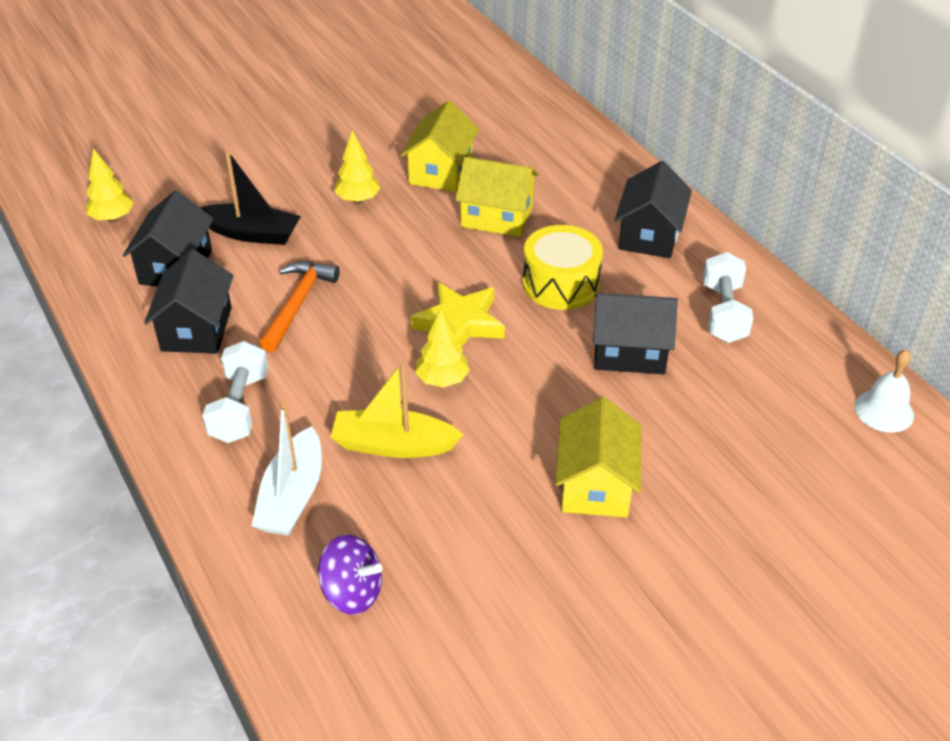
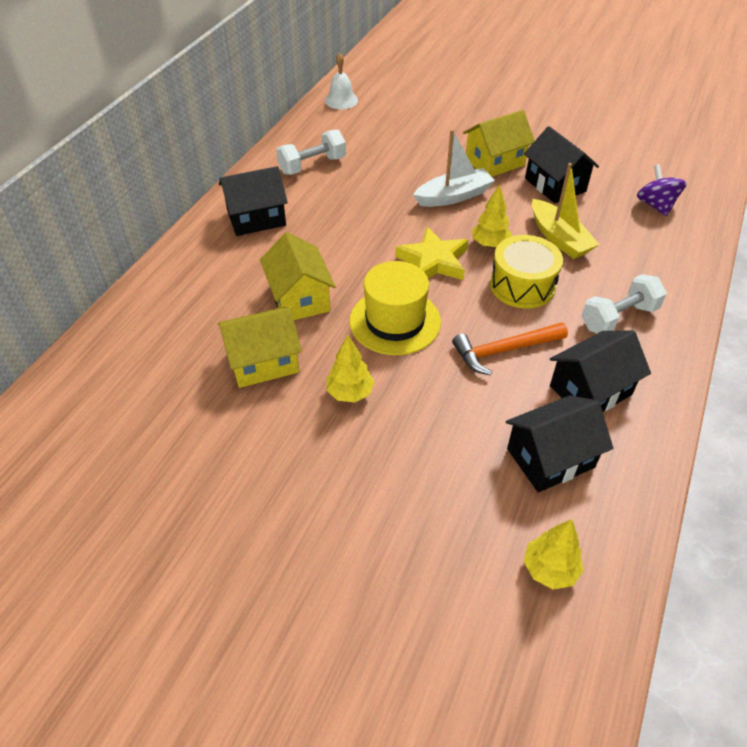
camera: 125 degrees left, 5 degrees up
black boat [200,150,301,245] -> none
white boat [252,401,322,536] -> white boat moved to [413,129,495,207]
yellow drum [523,225,603,310] -> yellow drum moved to [490,235,563,308]
black house [593,293,678,374] -> black house moved to [524,126,599,203]
none -> yellow hat [349,261,441,355]

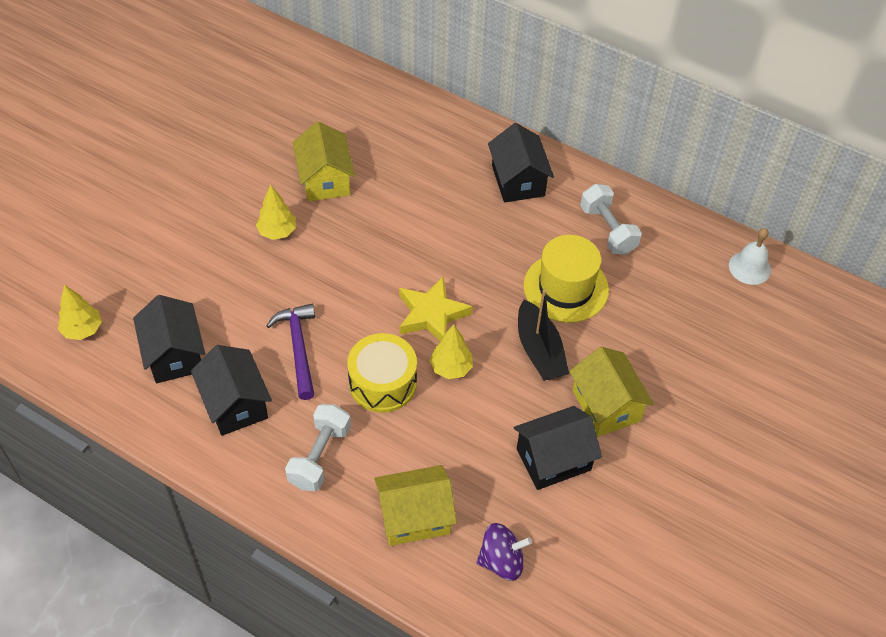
camera: 95 degrees right, 5 degrees up
yellow house [260,232,336,320] -> yellow house moved to [374,465,457,546]
yellow hat [349,261,441,355] -> yellow hat moved to [523,235,609,323]
white boat [413,129,495,207] -> black boat [518,290,569,381]
orange hammer [452,322,568,375] -> purple hammer [266,304,315,400]
yellow boat [532,163,600,259] -> none
white dumbbell [582,274,667,333] -> white dumbbell turned 45 degrees clockwise [285,404,351,491]

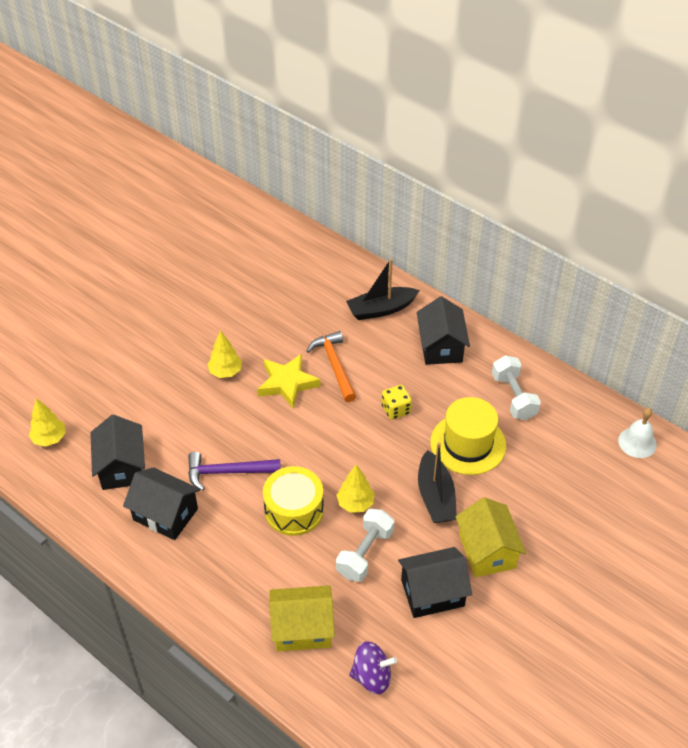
camera: 10 degrees right, 5 degrees down
black house [191,345,272,436] -> black house turned 45 degrees counterclockwise [123,467,200,540]
purple hammer [266,304,315,400] -> purple hammer turned 90 degrees counterclockwise [188,452,281,491]
white dumbbell [285,404,351,491] -> white dumbbell moved to [336,509,395,582]
yellow house [293,121,355,201] -> none
yellow star [399,276,473,342] -> yellow star moved to [257,354,321,409]
none -> orange hammer [307,331,356,402]
none -> black boat [346,258,420,320]
none -> yellow dice [382,385,412,420]

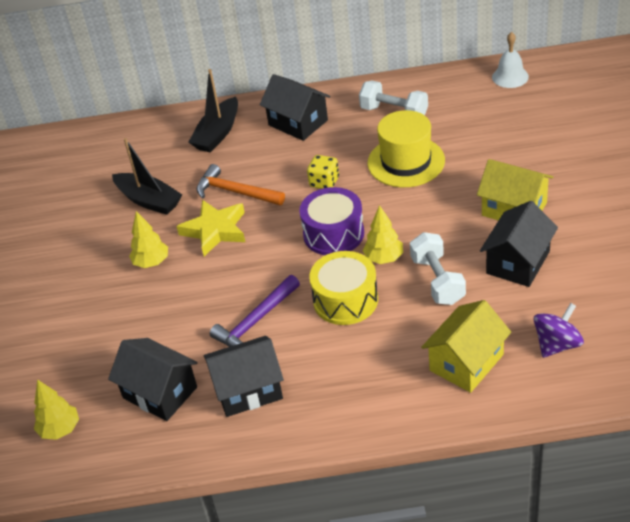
camera: 40 degrees left, 5 degrees down
black boat [418,442,457,523] -> black boat moved to [112,138,182,215]
none -> purple drum [299,187,364,255]

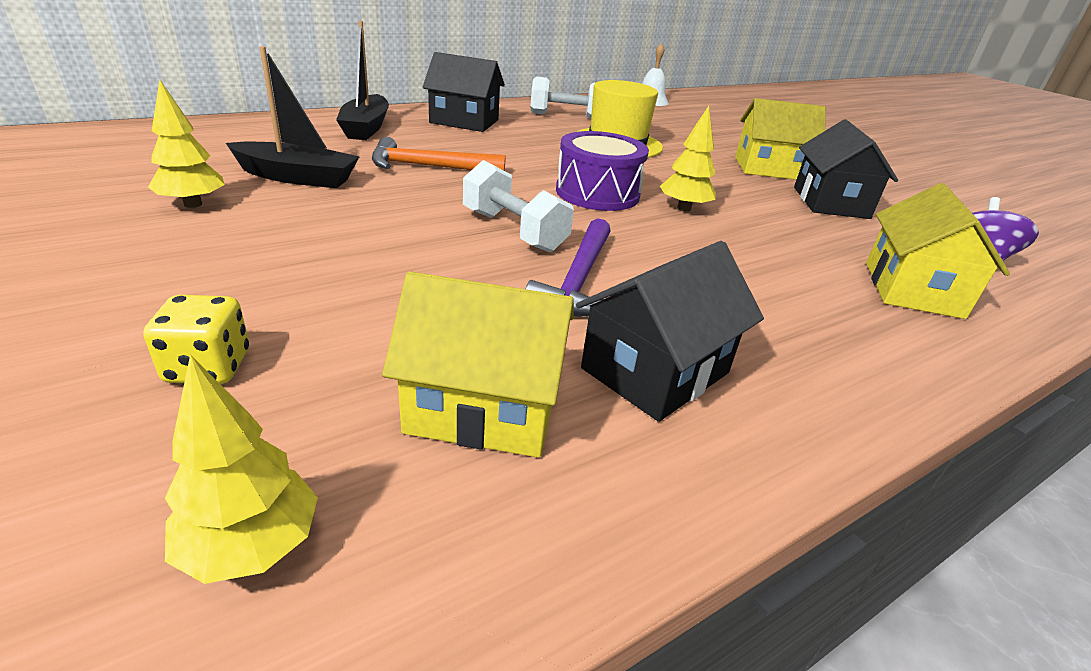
camera: 35 degrees left, 10 degrees down
black house [108,338,197,421] -> yellow house [382,272,574,458]
yellow tree [129,211,168,268] -> yellow tree moved to [148,80,225,208]
yellow star [176,200,245,256] -> none
yellow dice [307,155,339,189] -> yellow dice moved to [143,295,249,384]
yellow drum [309,251,378,325] -> none
white dumbbell [410,232,466,305] -> white dumbbell moved to [463,160,574,252]

